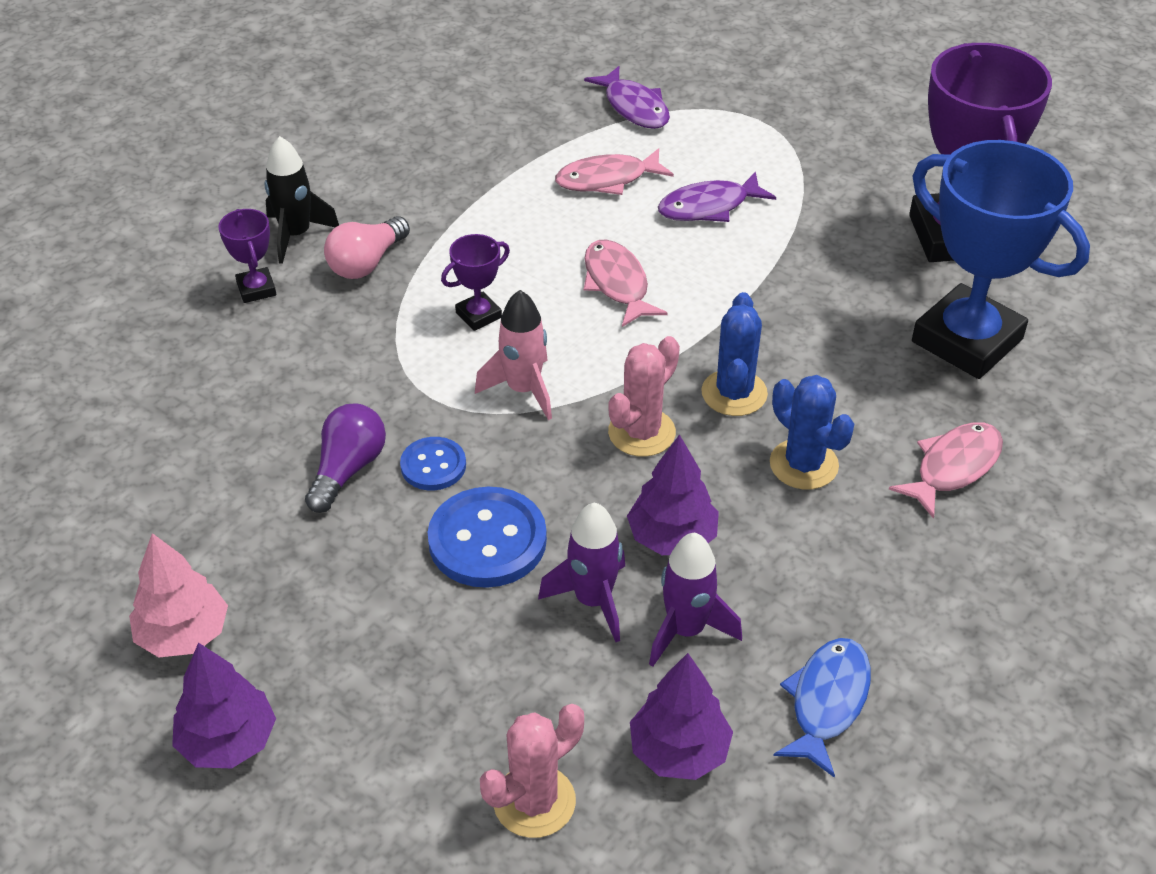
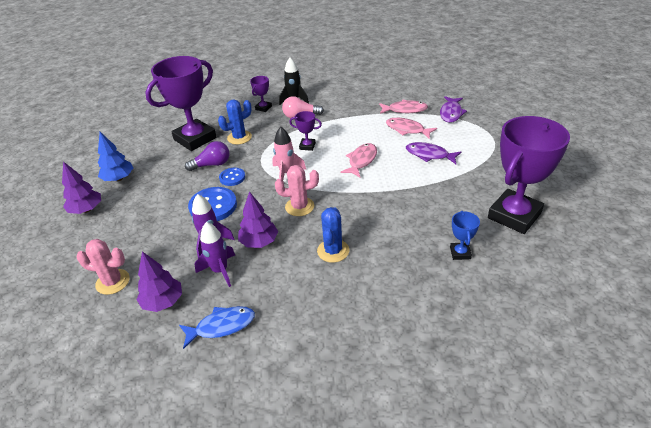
camera: 50 degrees right, 5 degrees down
pink tree [129,533,228,657] -> blue tree [98,132,133,181]
blue cactus [701,292,768,416] -> blue cactus moved to [218,99,252,144]
pink fish [889,422,1003,519] -> pink fish moved to [379,100,428,114]
blue trophy [912,140,1090,379] -> blue trophy [450,211,480,260], size x0.43
none -> purple trophy [145,56,216,151]

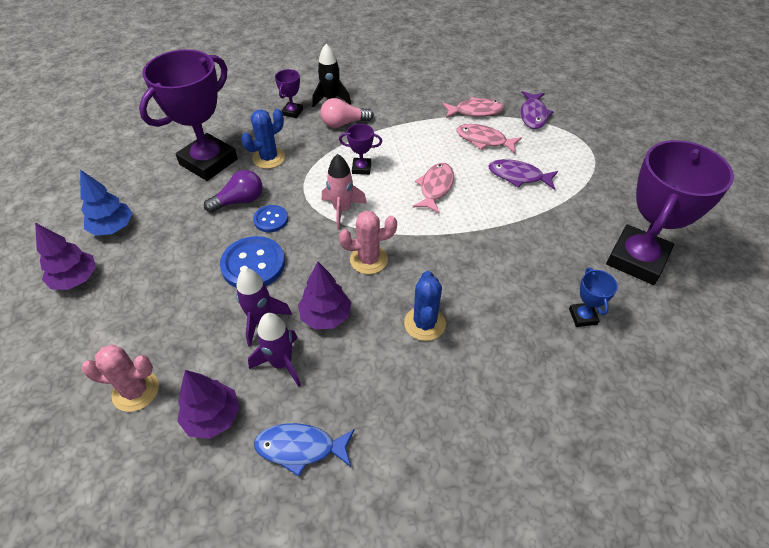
camera: 10 degrees left, 10 degrees up
blue fish [179,306,255,349] -> blue fish turned 150 degrees counterclockwise [254,423,355,477]

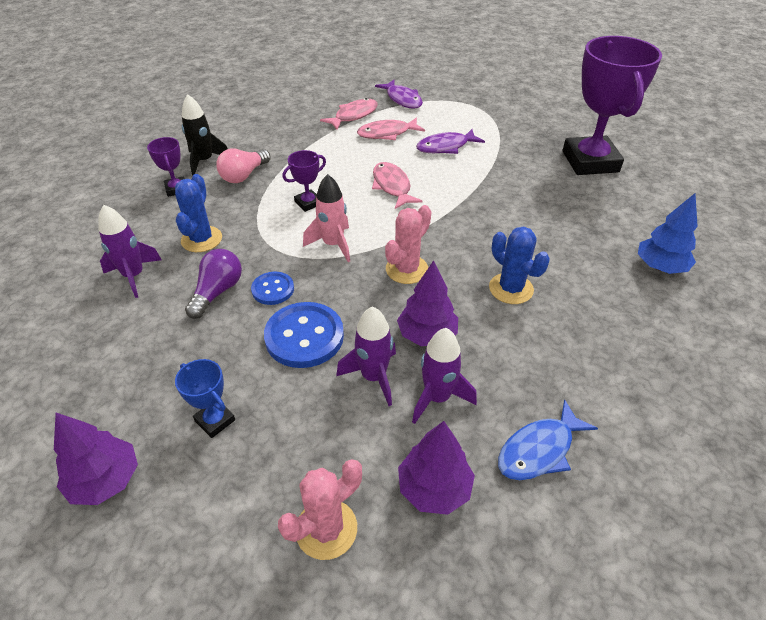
camera: 40 degrees left, 5 degrees down
blue tree [80,170,132,236] -> blue tree moved to [638,193,698,274]
purple trophy [139,49,238,181] -> purple rocket [98,205,162,298]
blue trophy [569,268,618,327] -> blue trophy moved to [175,359,235,438]

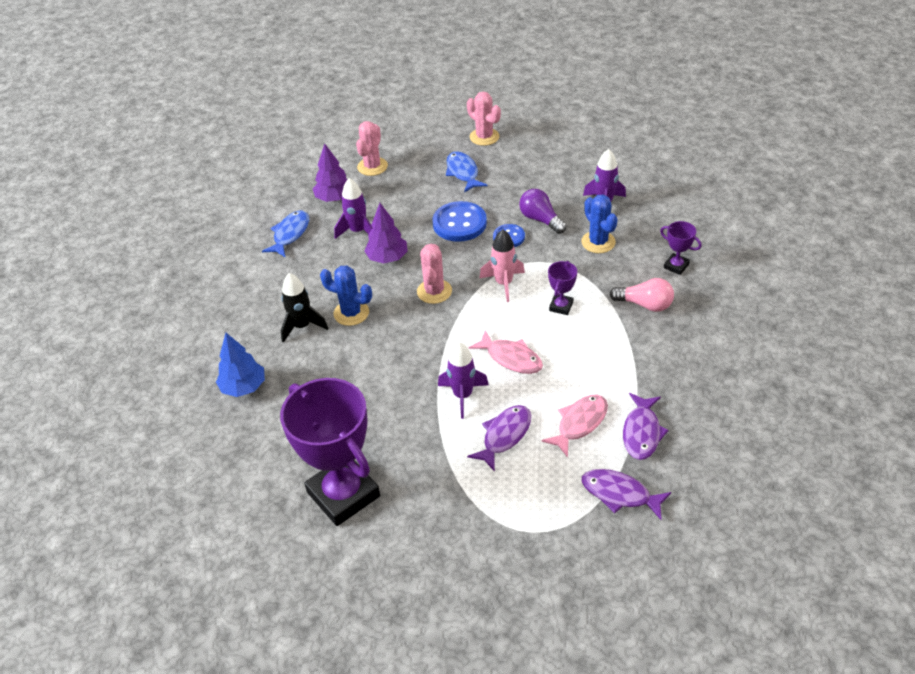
camera: 150 degrees right, 0 degrees up
purple tree [54,413,138,505] -> pink cactus [467,92,501,146]
blue trophy [175,359,235,438] -> blue fish [446,151,487,192]
black rocket [182,94,228,176] -> black rocket moved to [281,273,328,343]
purple light bulb [185,249,242,319] -> purple light bulb turned 150 degrees clockwise [519,189,567,234]
pink light bulb [216,149,271,183] -> pink light bulb turned 105 degrees clockwise [609,278,674,312]
pink fish [320,98,378,130] -> purple fish [623,393,669,460]
purple rocket [336,306,396,406] -> purple rocket moved to [438,342,489,419]

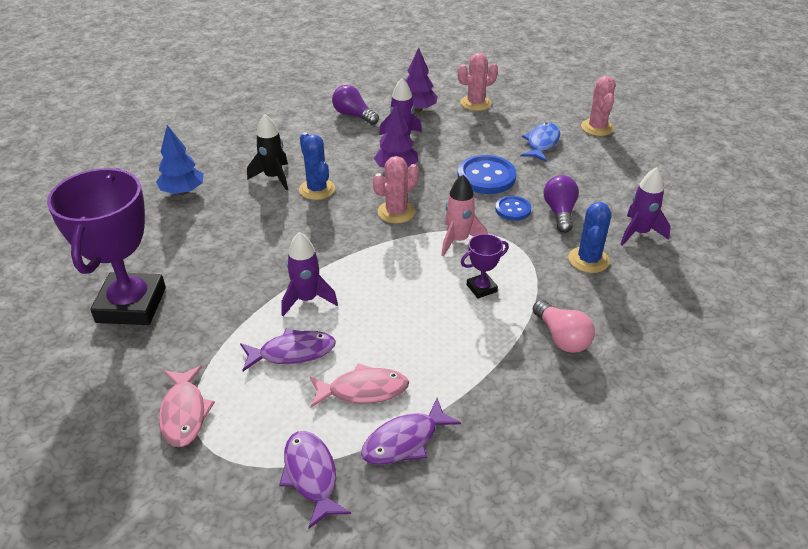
camera: 40 degrees right, 5 degrees down
blue fish [262,211,309,258] -> purple light bulb [332,85,379,125]
pink fish [469,330,543,374] -> pink fish moved to [159,365,215,447]
purple trophy [660,221,702,275] -> none

